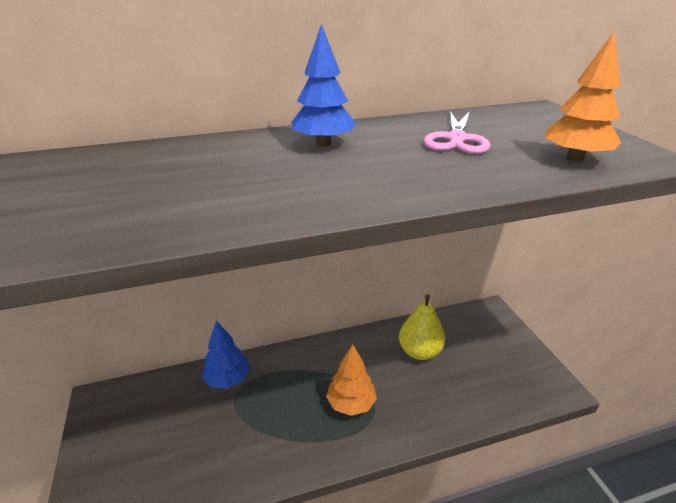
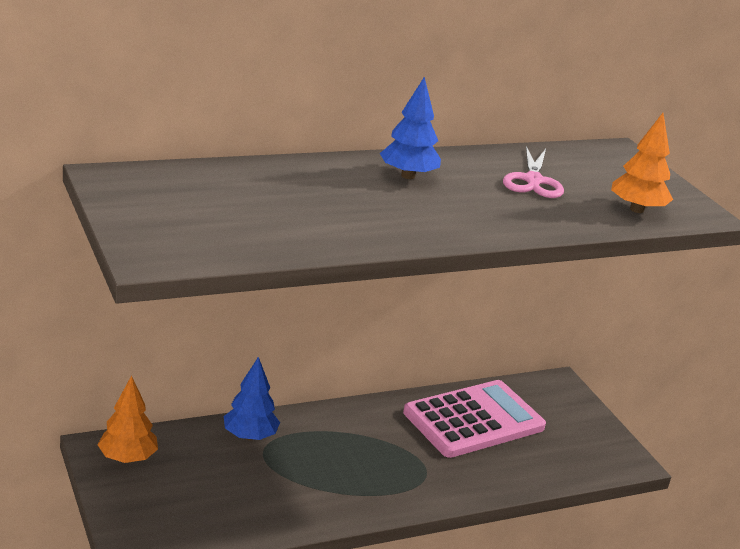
camera: 10 degrees left, 5 degrees down
orange tree [326,344,377,416] -> orange tree moved to [98,375,158,463]
yellow pear [399,294,445,360] -> pink calculator [403,380,546,458]

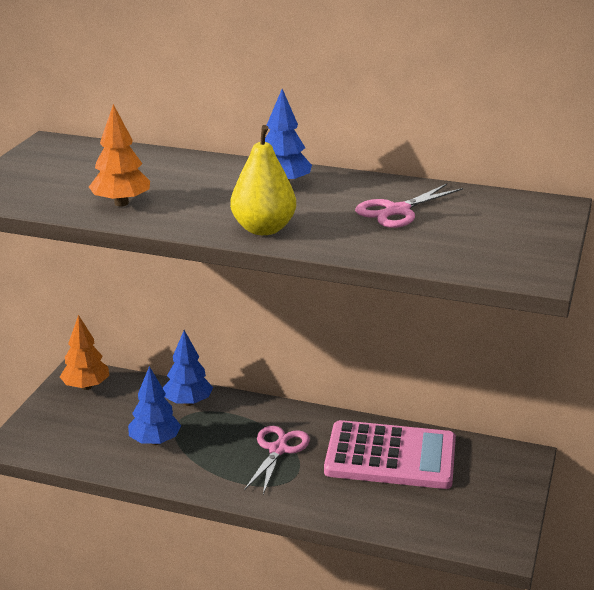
camera: 45 degrees right, 0 degrees up
orange tree [611,113,673,213] -> orange tree moved to [89,104,150,206]
none -> blue tree [128,366,181,445]
none -> yellow pear [230,125,296,235]
none -> pink scissors [244,426,310,494]

